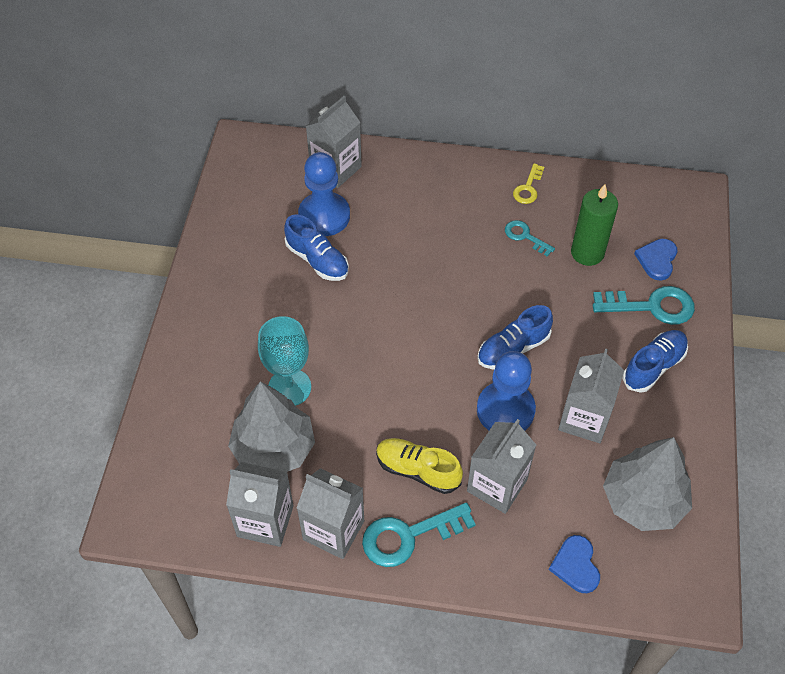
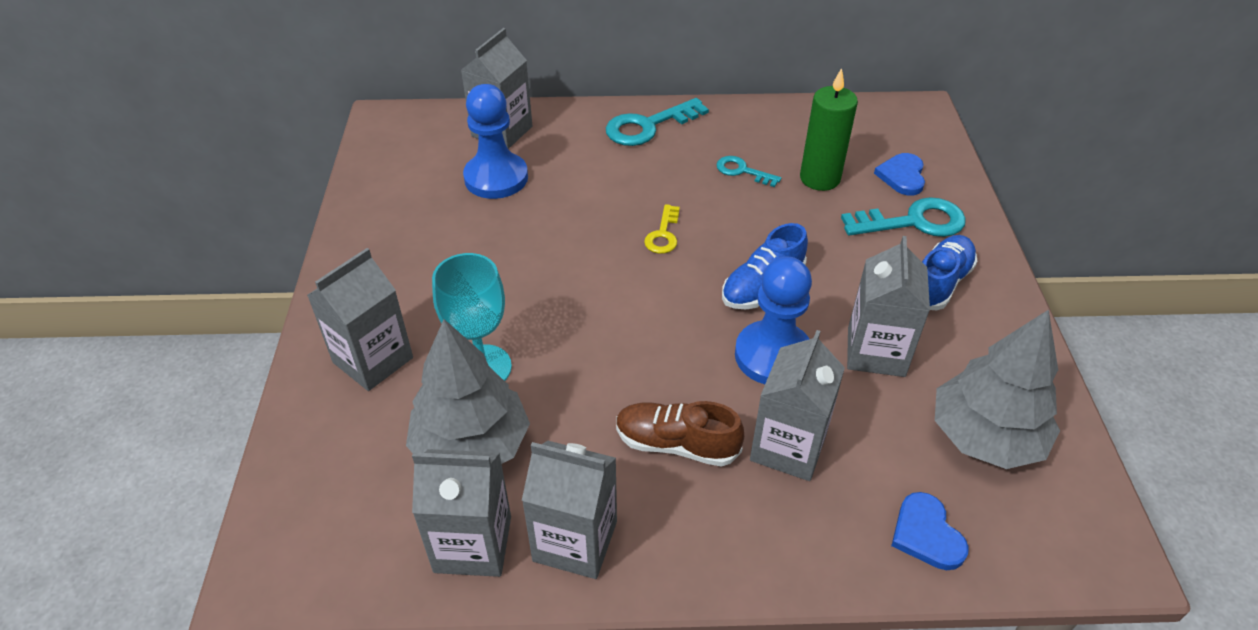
camera: 10 degrees left, 10 degrees down
blue shoe [284,215,349,281] -> none
turquoise key [362,502,476,567] -> turquoise key moved to [606,98,709,146]
yellow shoe [376,438,463,494] -> brown shoe [616,401,744,467]
yellow key [513,163,544,204] -> yellow key moved to [644,204,680,254]
none -> grey carton [307,248,413,391]

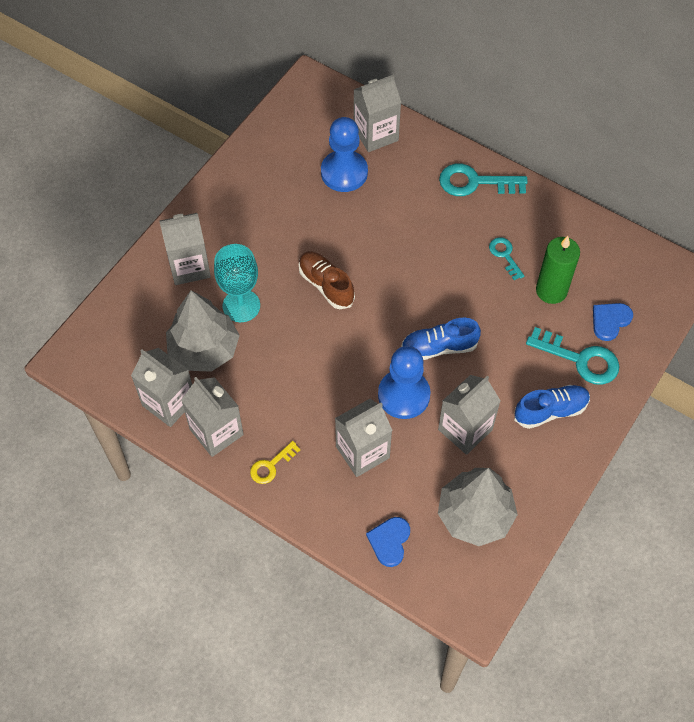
camera: 35 degrees right, 15 degrees up
brown shoe [616,401,744,467] -> brown shoe moved to [299,251,355,309]
yellow key [644,204,680,254] -> yellow key moved to [250,441,300,484]

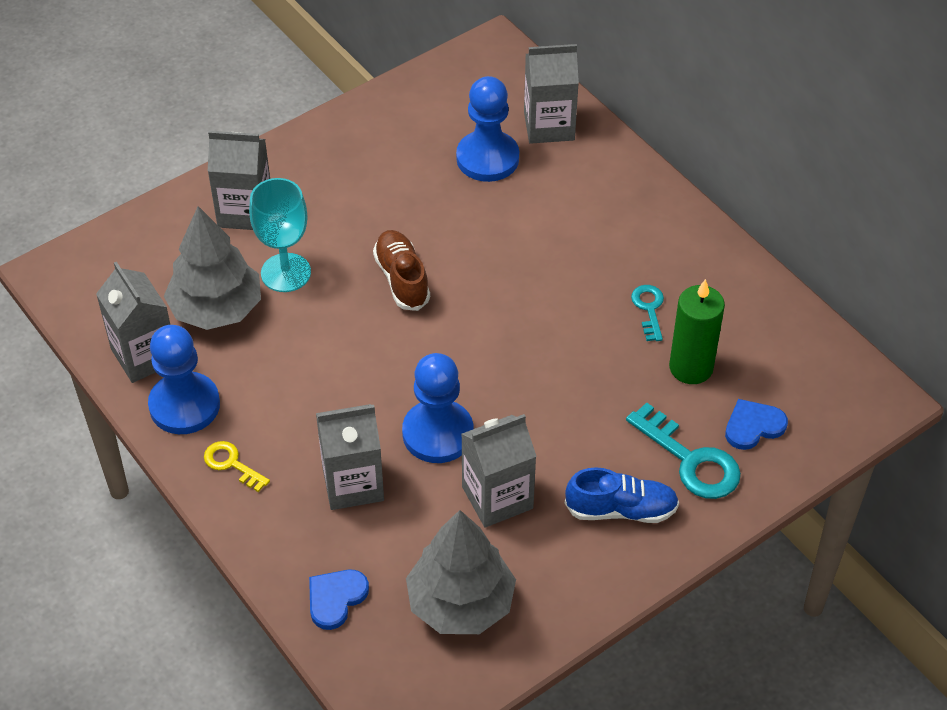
camera: 20 degrees right, 10 degrees down
grey carton [181,377,244,457] -> blue pawn [148,325,220,434]
yellow key [250,441,300,484] -> yellow key turned 60 degrees clockwise [204,441,270,492]
blue shoe [401,318,481,360] -> none
turquoise key [439,163,528,196] -> none

